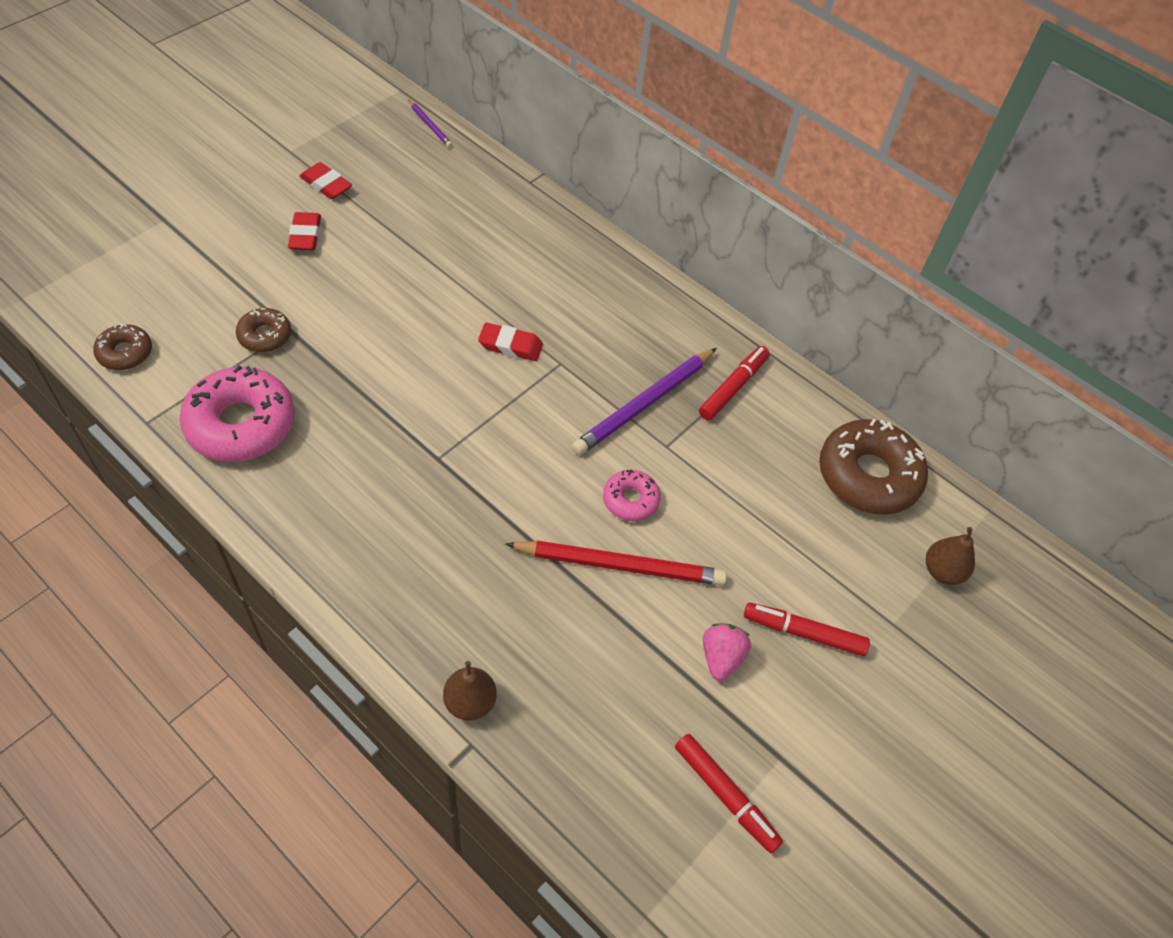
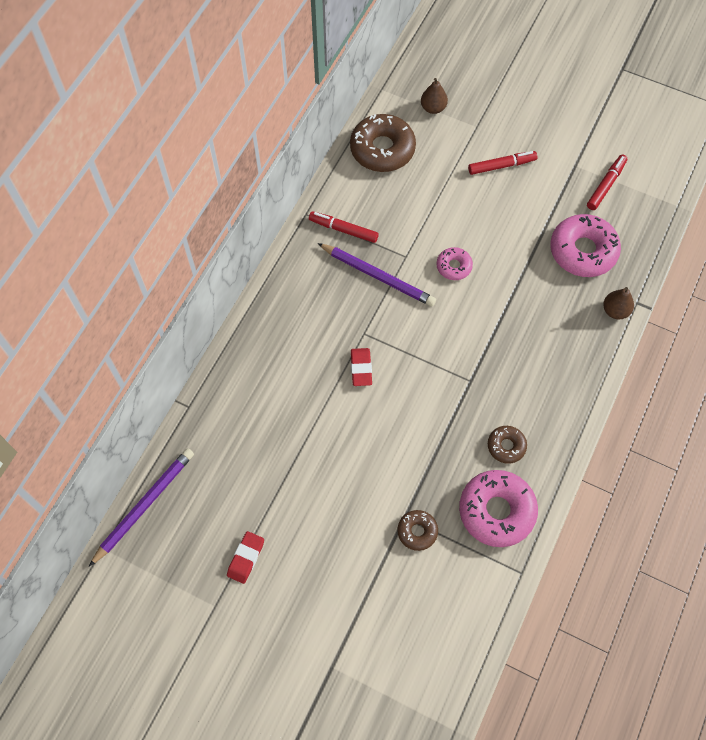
camera: 100 degrees left, 10 degrees up
brown donut [93,324,152,370] -> brown donut moved to [488,426,527,464]
red eraser [288,212,321,250] -> none
purple pencil [408,100,452,148] -> purple pencil [89,448,194,567], size x2.07
red pencil [505,540,727,586] -> none
pink strawberry [703,623,751,681] -> none
red marker [744,603,870,656] -> red marker turned 105 degrees counterclockwise [468,151,537,175]
none -> pink donut [550,214,621,277]

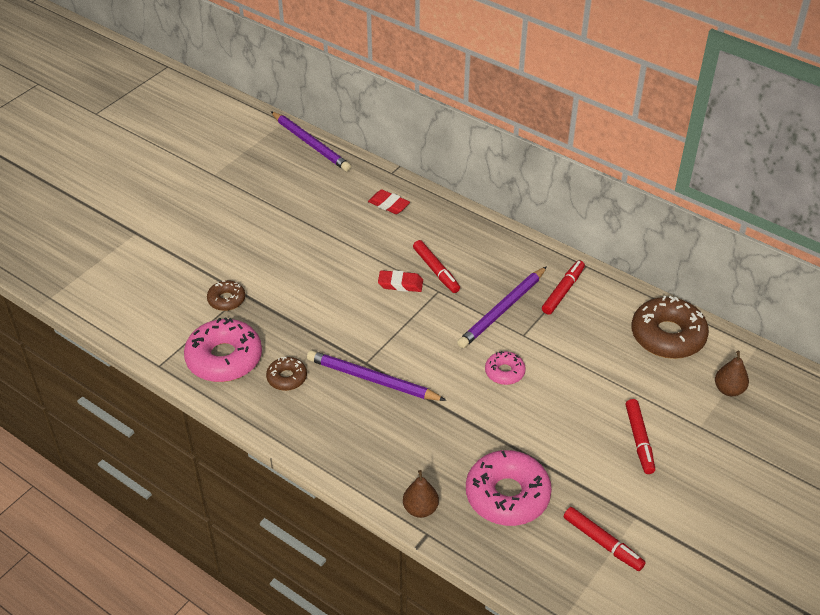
camera: 100 degrees right, 20 degrees down
red eraser [227,531,264,584] -> red eraser moved to [368,190,410,214]
none -> purple pencil [307,350,446,401]
none -> red marker [413,240,460,293]

